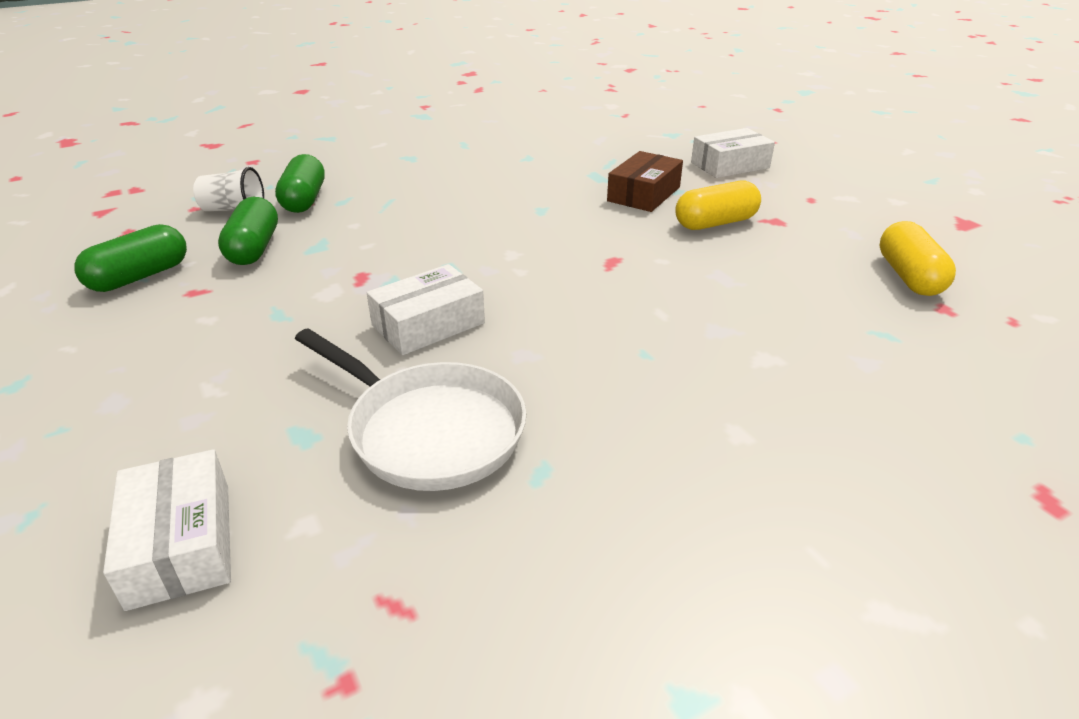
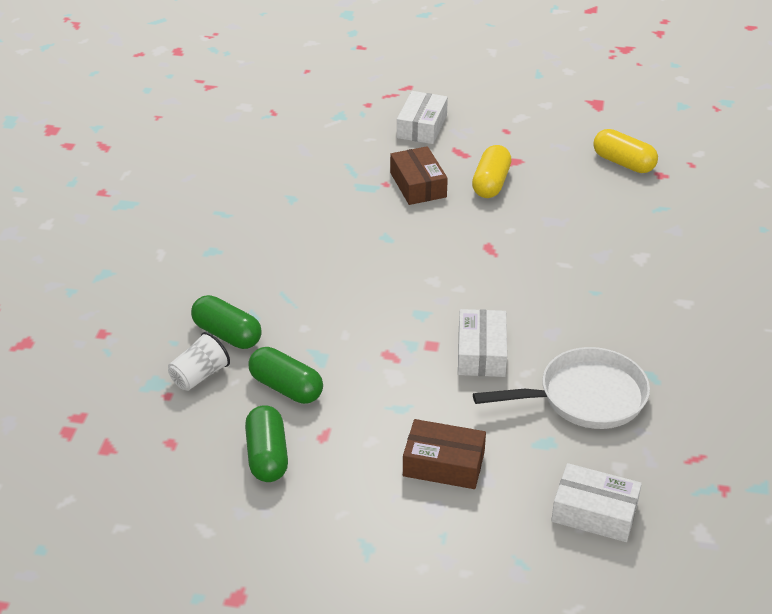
camera: 50 degrees left, 5 degrees up
none -> brown box [403,419,486,489]

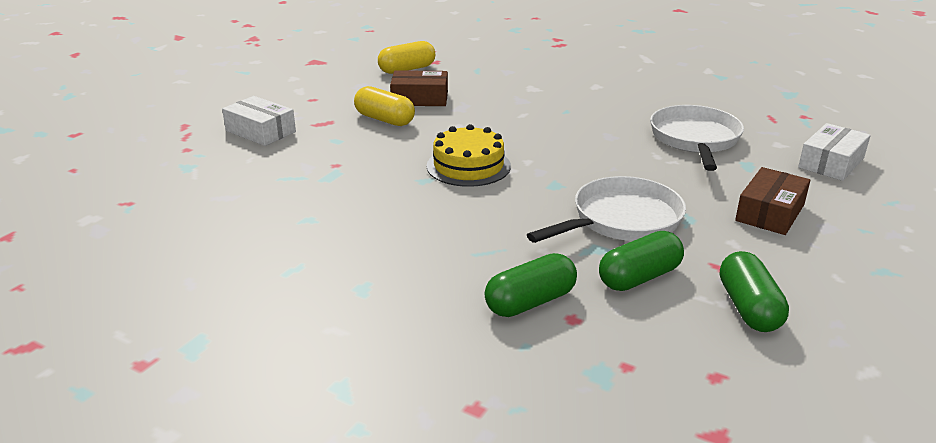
camera: 70 degrees left, 10 degrees down
white cup [168,332,230,391] -> none
green capsule [245,405,288,482] -> green capsule turned 75 degrees clockwise [720,251,789,332]
brown box [390,146,448,205] -> brown box moved to [390,70,448,106]
white box [458,309,507,377] -> none
none -> yellow cake [427,124,511,187]
none -> white pan [527,176,686,243]

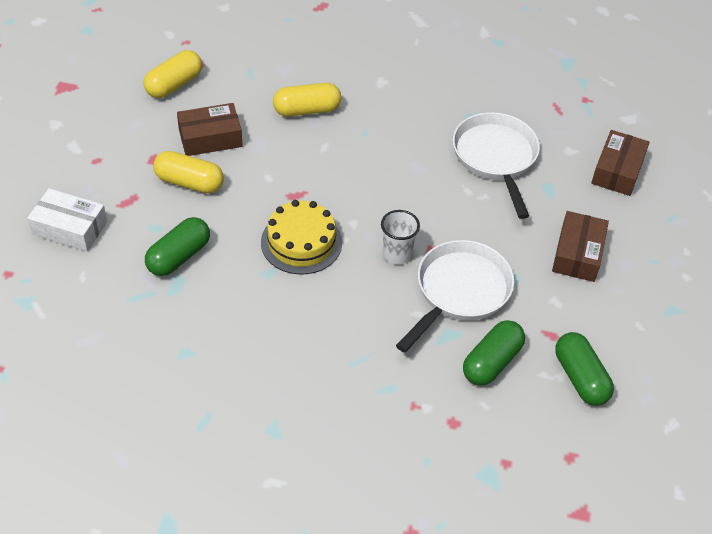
camera: 20 degrees left, 20 degrees up
green capsule [485,253,577,317] -> green capsule moved to [145,217,210,276]
white box [798,123,871,181] -> brown box [591,130,650,196]
none -> yellow capsule [273,83,341,117]
none -> white cup [381,210,420,265]

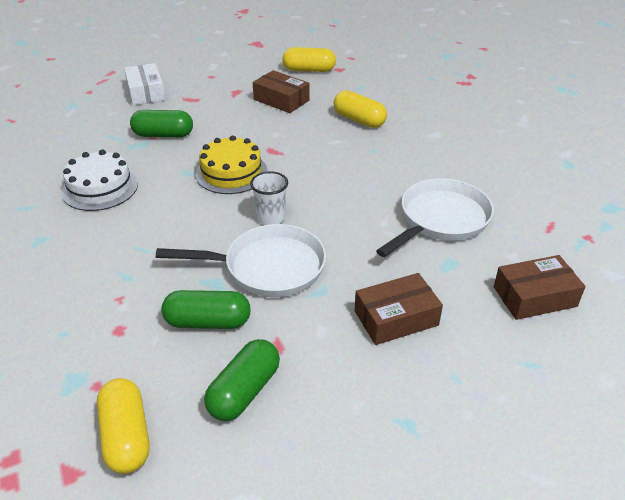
camera: 55 degrees right, 10 degrees down
yellow capsule [153,151,224,193] -> yellow capsule moved to [97,378,149,474]
none -> white cake [62,150,138,211]

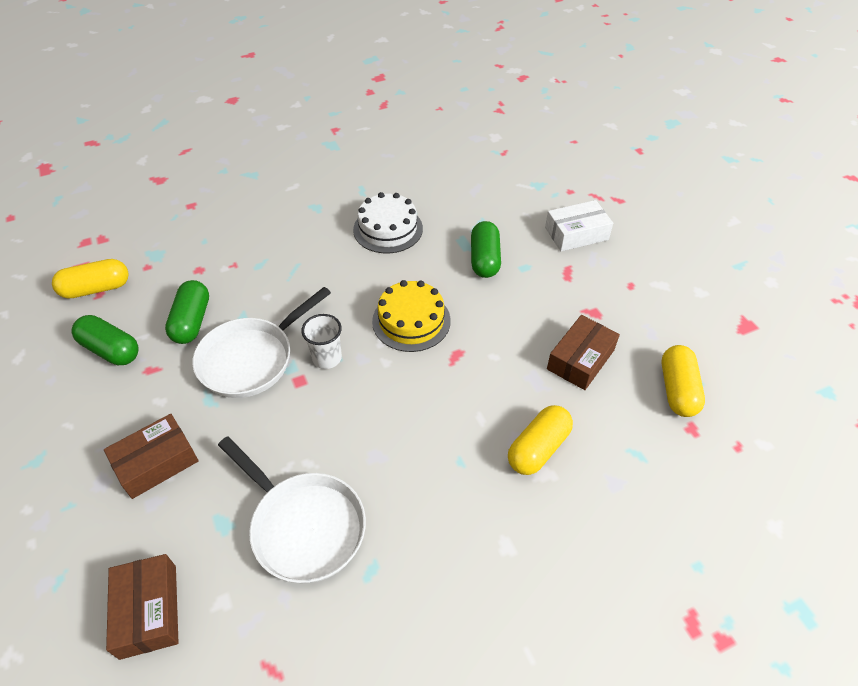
camera: 90 degrees right, 10 degrees up
white pan [156,224,326,297] -> white pan turned 45 degrees clockwise [192,287,331,398]
brown box [355,273,443,345] -> brown box turned 75 degrees clockwise [104,414,199,499]

